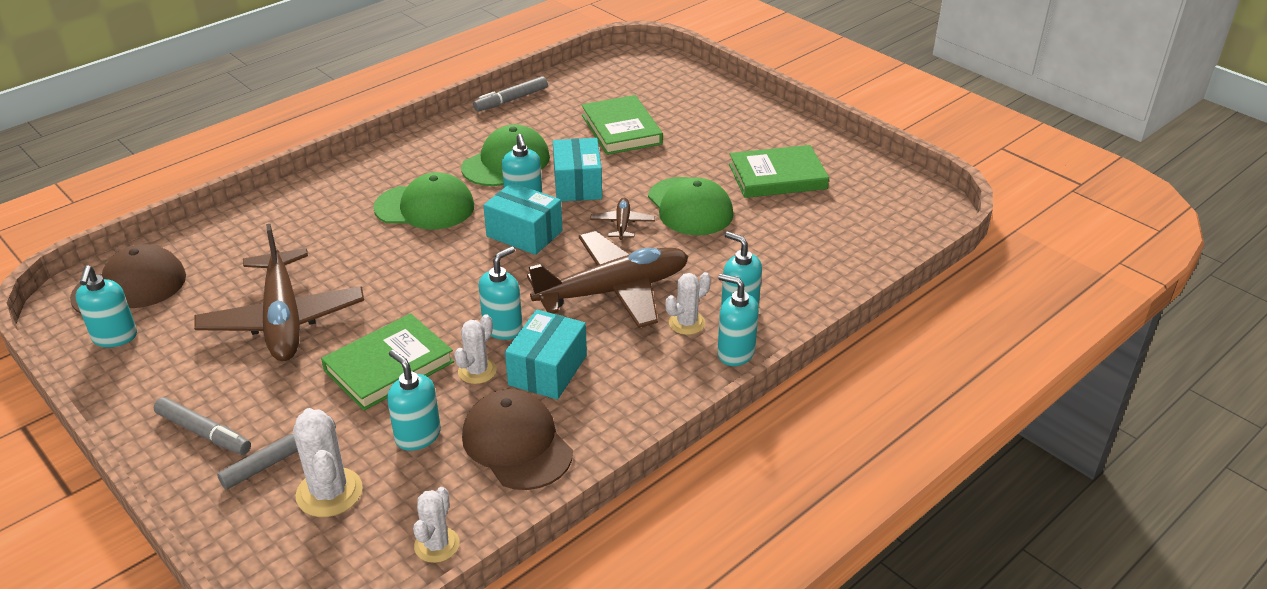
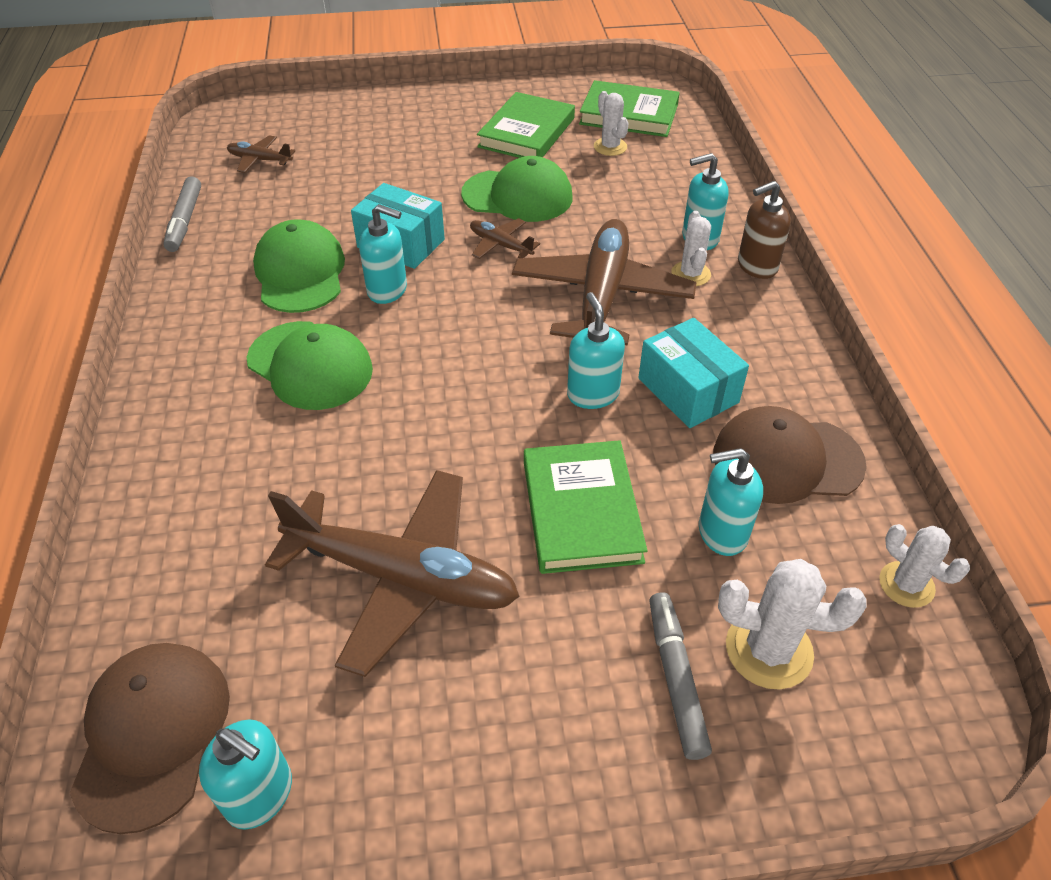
camera: 55 degrees left, 10 degrees up
grey marker [153,397,251,455] -> none
green cap [373,172,474,229] -> green cap turned 90 degrees clockwise [247,321,373,410]
white cactus [454,314,497,384] -> white cactus moved to [594,91,629,156]
turquoise box [483,182,562,255] -> none
green book [581,95,663,155] -> green book moved to [579,80,680,137]
turquoise soap dispenser [717,274,759,366] -> brown soap dispenser [738,181,791,279]
none -> brown plane [227,135,295,173]

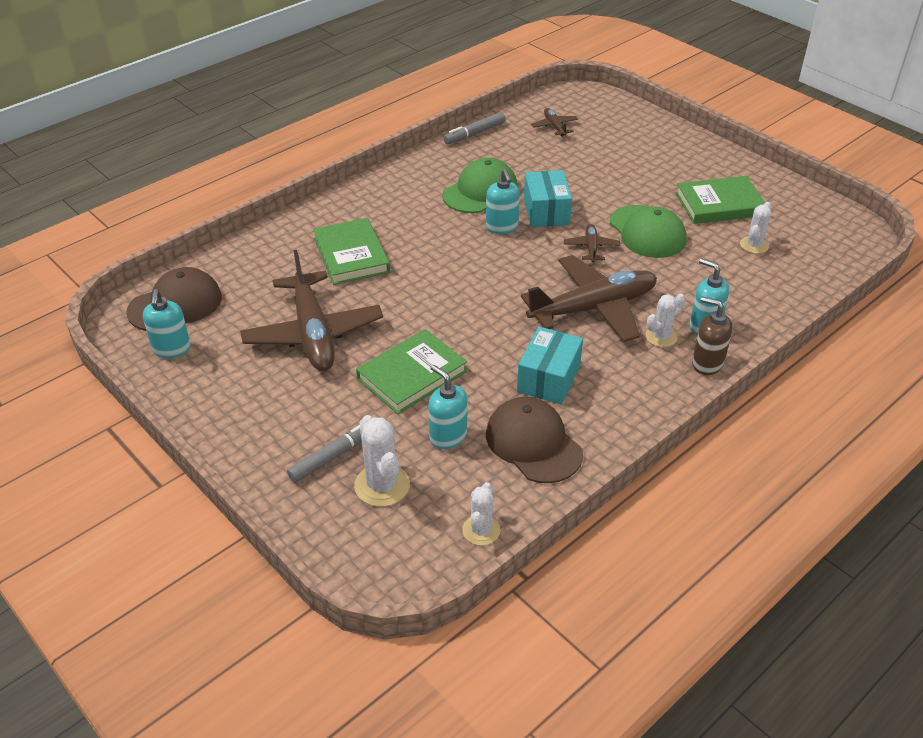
camera: 55 degrees right, 5 degrees down
green cap [247,321,373,410] -> none
turquoise soap dispenser [567,292,625,409] -> none
green book [579,80,680,137] -> green book moved to [313,218,390,285]

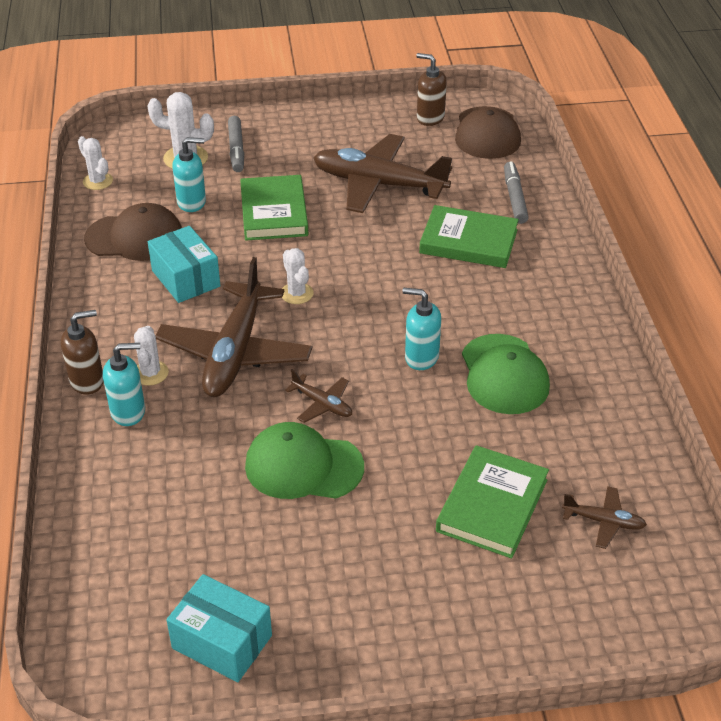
camera: 125 degrees right, 0 degrees up
turquoise soap dispenser [143,289,191,358] -> brown soap dispenser [416,53,447,126]
grey marker [443,112,506,144] -> grey marker moved to [504,161,529,224]
turquoise box [524,170,572,227] -> turquoise box moved to [167,574,272,682]
green book [675,176,765,224] -> green book moved to [436,445,549,558]
white cactus [740,202,771,254] -> white cactus moved to [282,248,314,304]

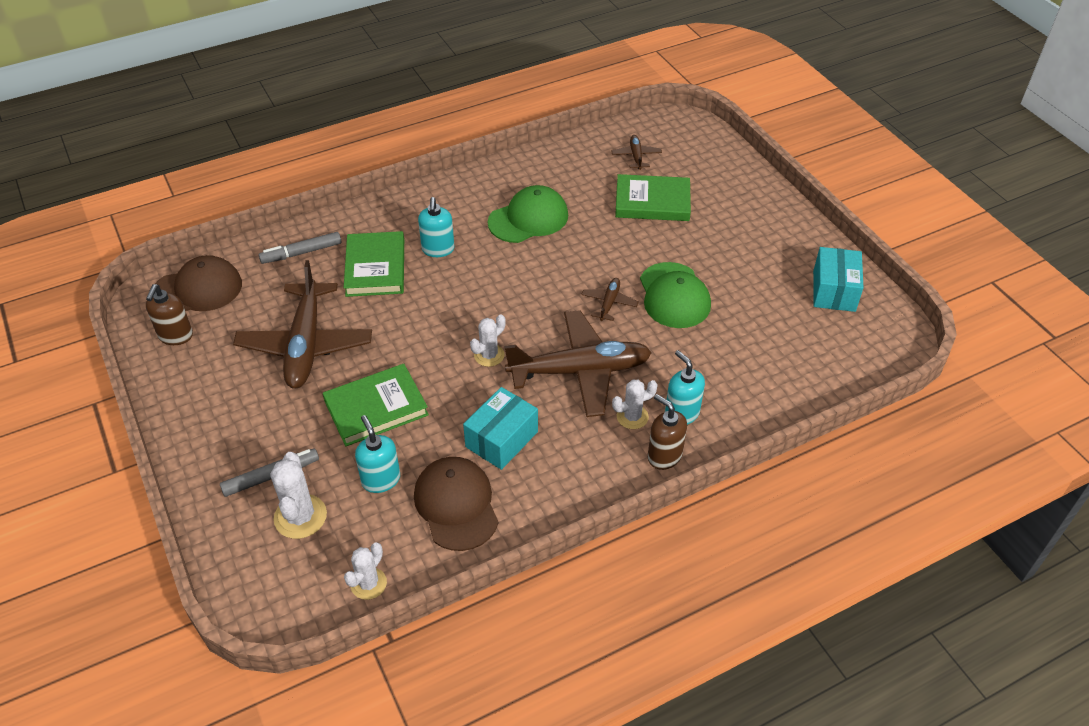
camera: 110 degrees left, 5 degrees up
turquoise soap dispenser [402,288,441,370] -> turquoise soap dispenser moved to [418,197,455,257]

